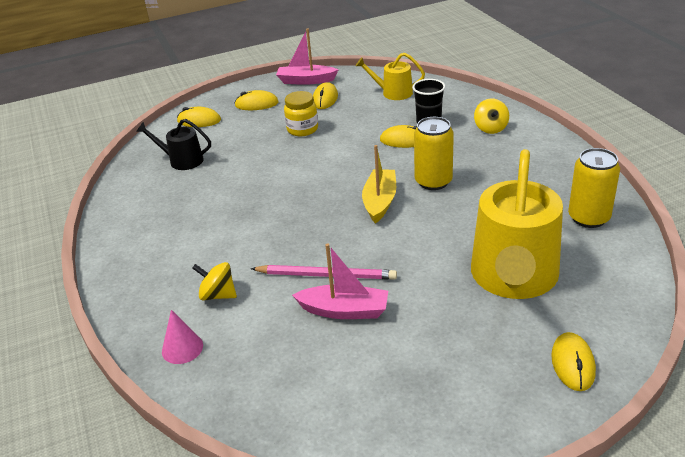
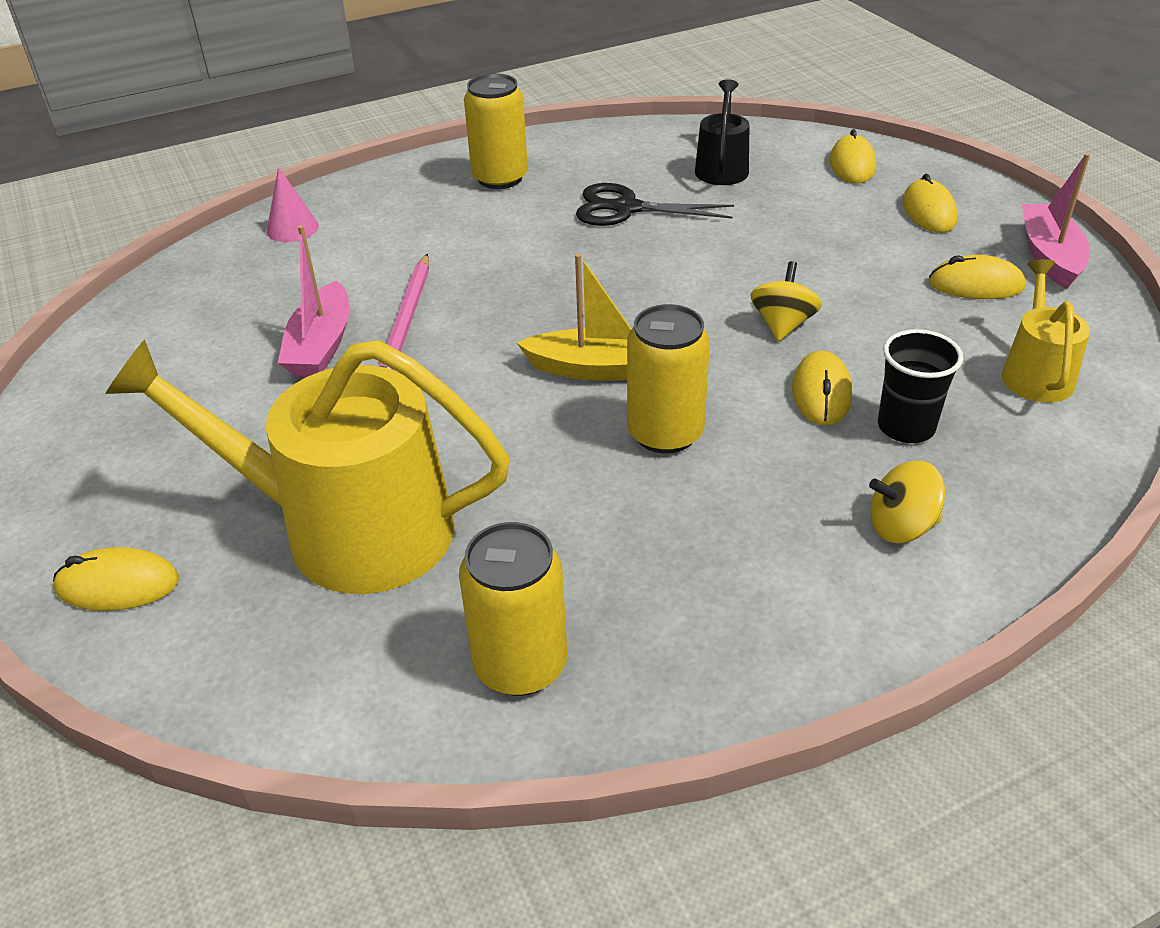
camera: 85 degrees right, 5 degrees up
yellow spinning top [192,262,237,300] -> yellow spinning top moved to [750,261,822,341]
yellow jar [284,91,318,136] -> none
none -> yellow can [464,73,528,189]
none -> black scissors [576,183,734,226]

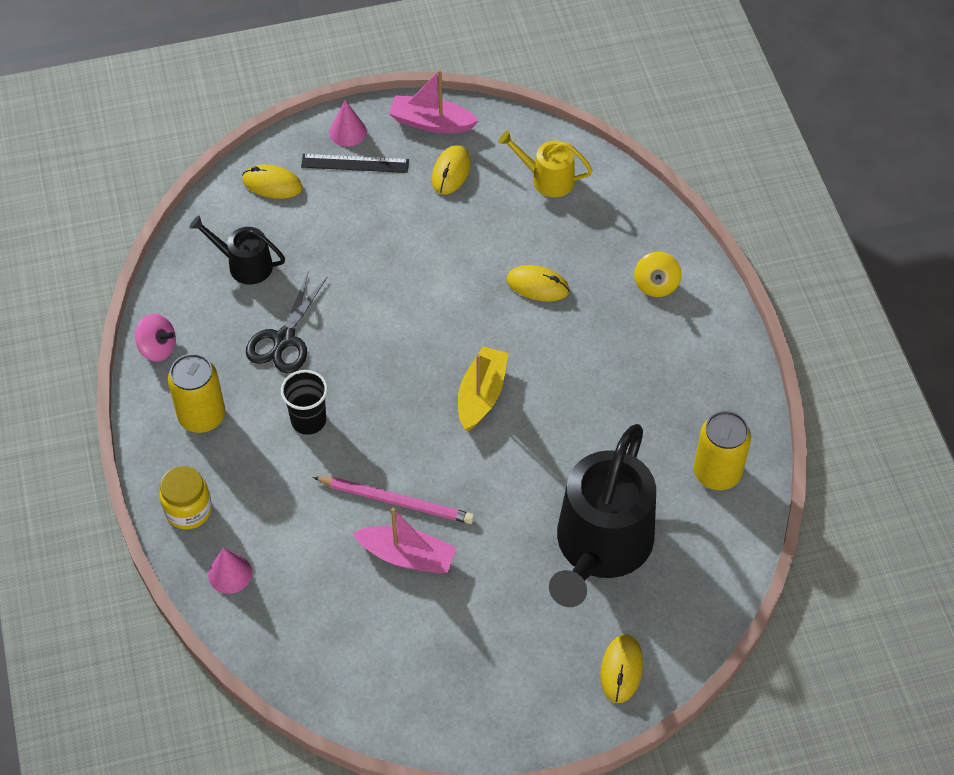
camera: 80 degrees left, 15 degrees up
yellow watering can [105,340,510,594] -> black watering can [549,424,656,607]
yellow can [627,304,710,454] -> none
yellow spinning top [750,261,822,341] -> none
black cup [878,329,963,443] -> black cup moved to [281,370,328,435]
yellow mouse [902,174,958,233] -> black ruler [301,154,409,173]
none -> pink spinning top [135,314,176,362]
none -> yellow jar [159,466,212,530]
none -> pink cone [329,100,367,147]

